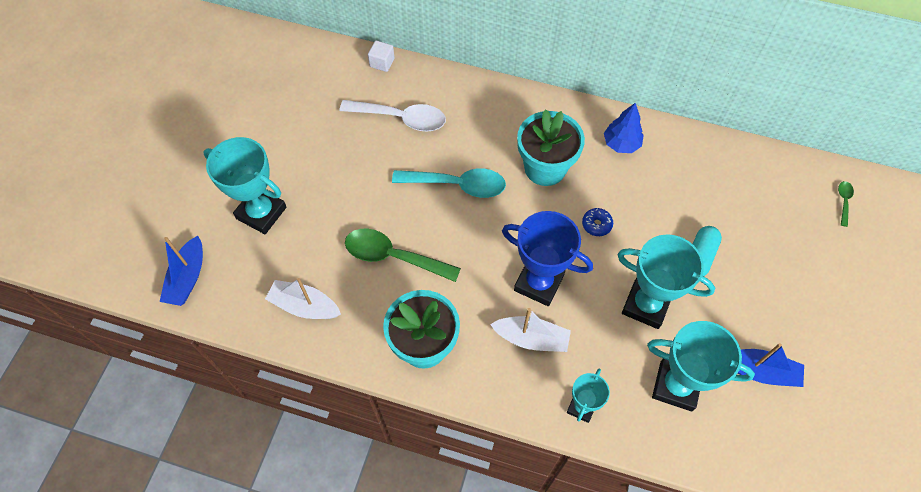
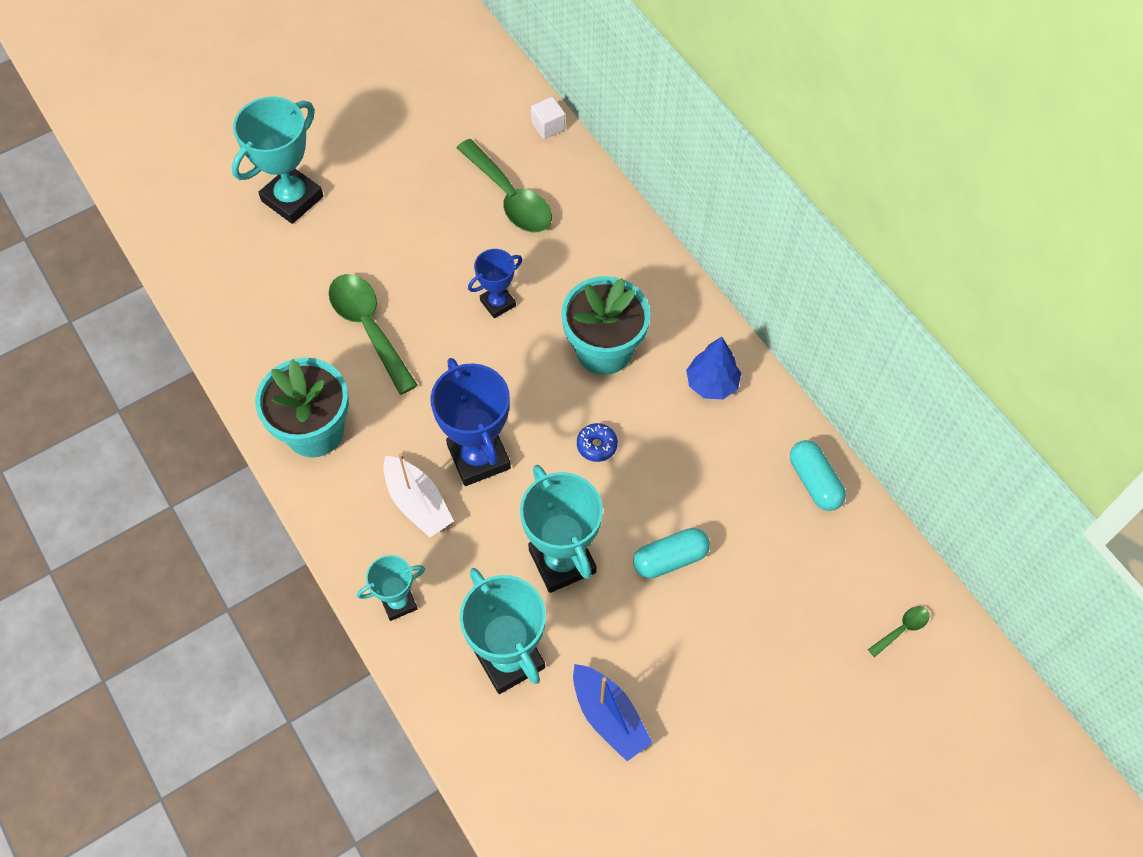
camera: 40 degrees right, 0 degrees up
blue boat [160,236,203,306] -> none
turquoise trophy [203,137,286,234] -> turquoise trophy turned 60 degrees clockwise [232,97,323,224]
white boat [265,278,341,319] -> none
white spoon [340,100,446,132] -> green spoon [457,139,552,232]
turquoise spoon [392,168,506,198] -> blue trophy [468,249,522,318]
none -> turquoise capsule [790,440,846,511]

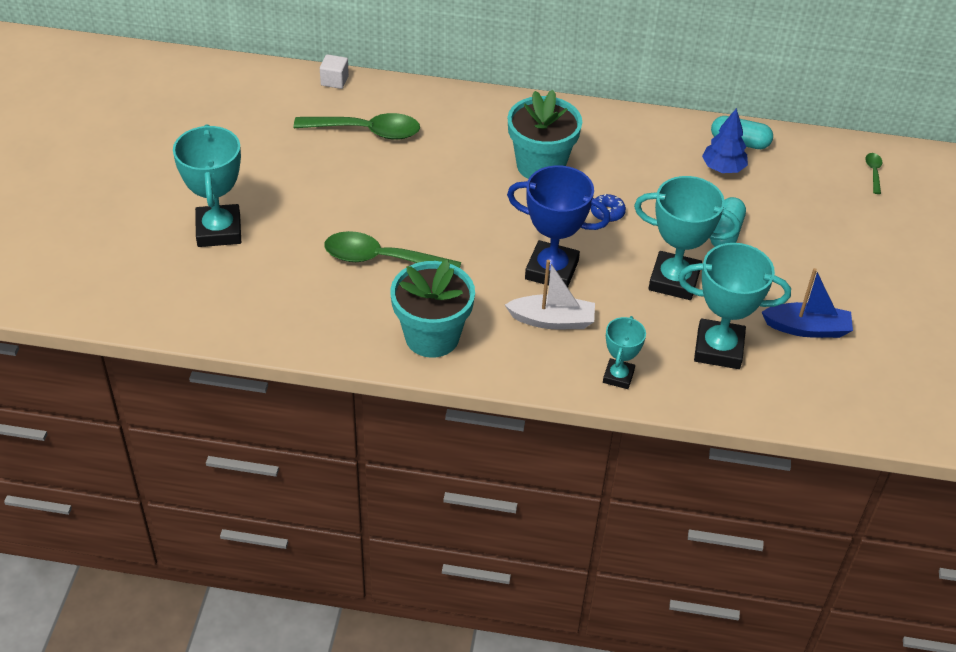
camera: 50 degrees left, 15 degrees down
blue trophy [468,249,522,318] -> none
blue tree [686,337,741,399] -> blue tree moved to [702,108,748,173]

